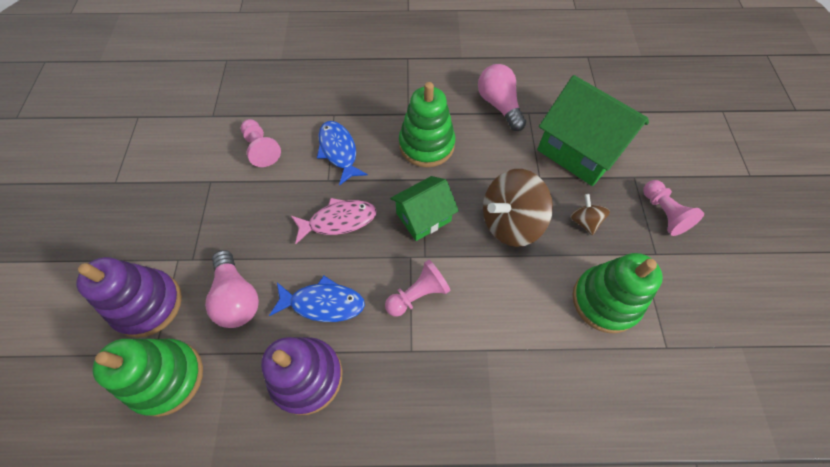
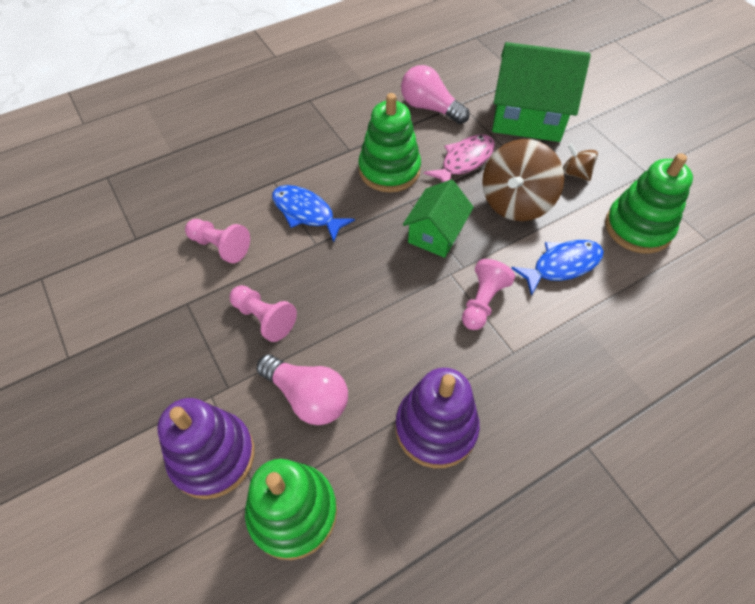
camera: 30 degrees left, 5 degrees down
blue fish [269,276,365,322] -> blue fish moved to [511,240,604,296]
pink fish [291,198,377,244] -> pink fish moved to [424,135,495,183]
pink pawn [643,180,704,236] -> pink pawn moved to [230,285,297,342]

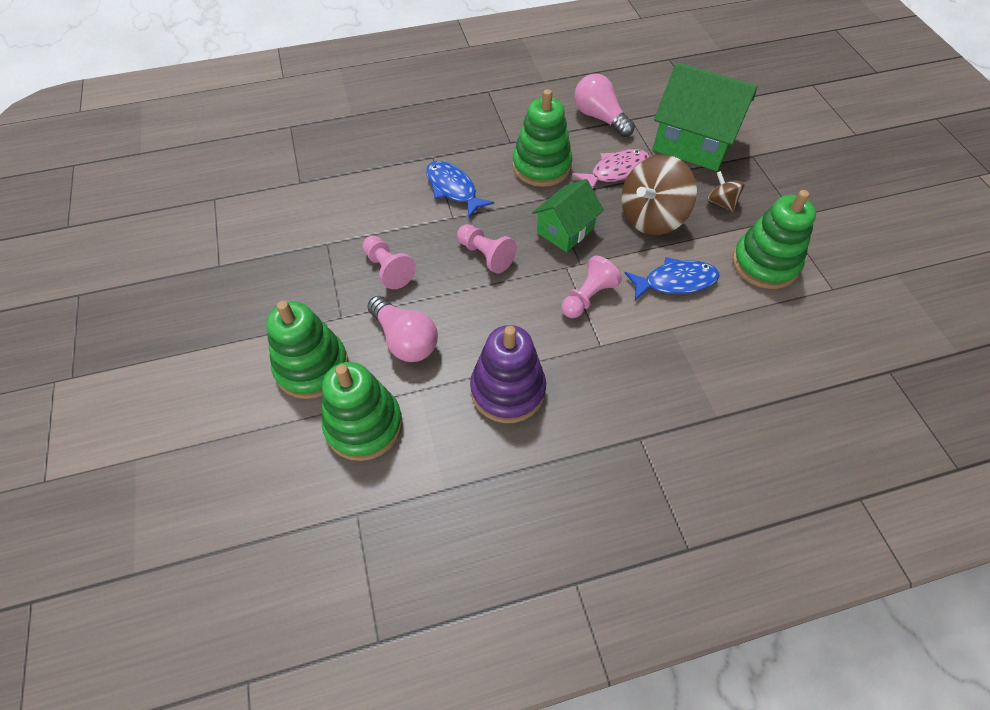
camera: 15 degrees right, 0 degrees up
purple stacking toy [157,398,254,499] -> green stacking toy [266,301,349,399]
pink pawn [185,219,250,263] -> pink pawn moved to [457,224,517,273]

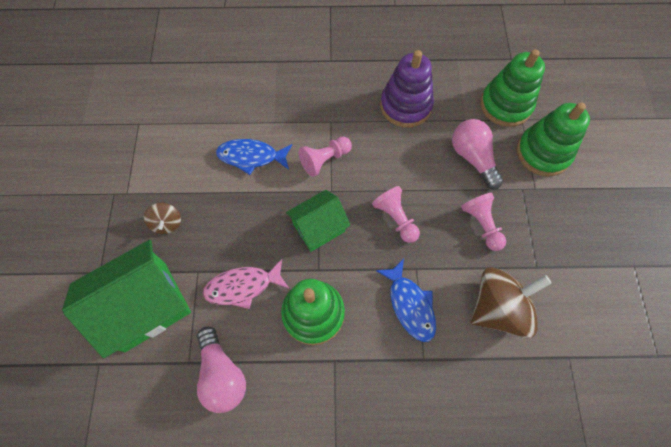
camera: 165 degrees left, 10 degrees up
brown spinning top [621,155,697,235] -> brown spinning top moved to [471,267,552,338]
green house [653,62,757,171] -> green house turned 75 degrees counterclockwise [62,240,191,358]
green stacking toy [732,190,816,289] -> none

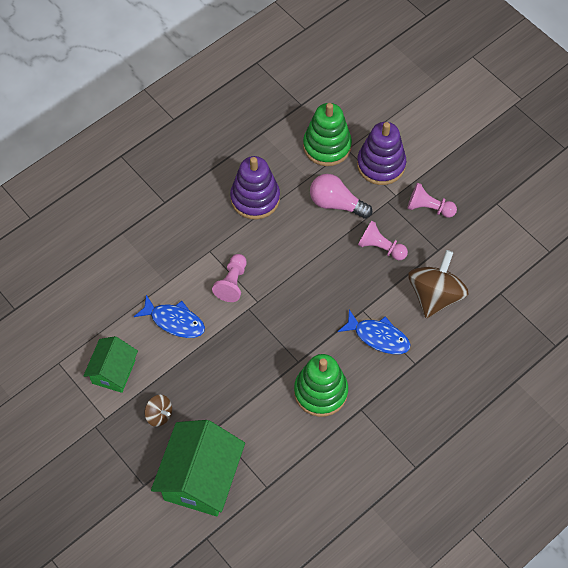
camera: 40 degrees left, 5 degrees down
pink light bulb [197,327,246,413] -> none
pink fish [203,259,289,309] -> none
blue fish [216,139,292,175] -> blue fish turned 120 degrees counterclockwise [134,295,205,338]
green house [286,190,351,252] -> green house moved to [83,336,138,393]
pink pawn [372,186,420,243] -> pink pawn moved to [407,183,457,218]
green stacking toy [517,102,590,176] -> purple stacking toy [357,122,406,185]

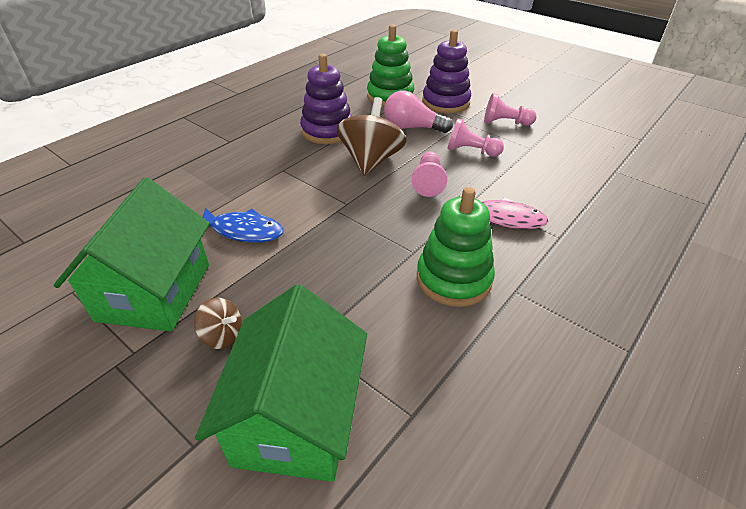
camera: 10 degrees left, 20 degrees down
green house [83,336,138,393] -> green house [54,177,210,331], size x1.67
pink pawn [212,254,247,302] -> pink pawn moved to [411,151,447,197]
blue fish [338,310,410,354] -> pink fish [459,195,548,229]
brown spinning top [408,250,468,318] -> brown spinning top moved to [337,97,407,176]

